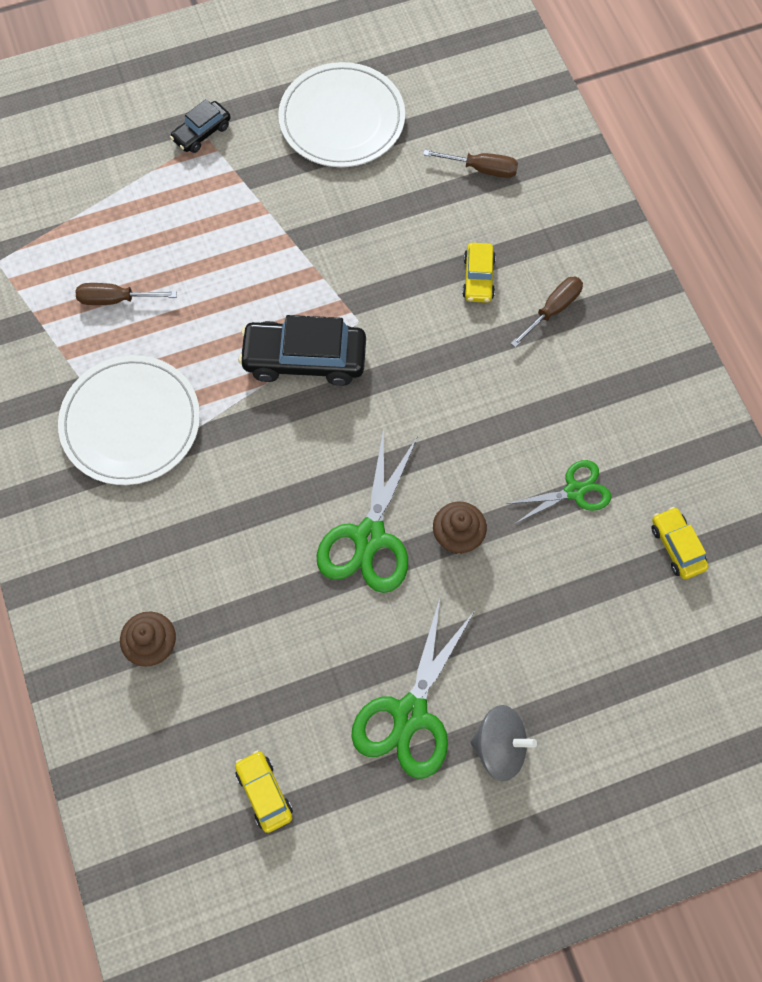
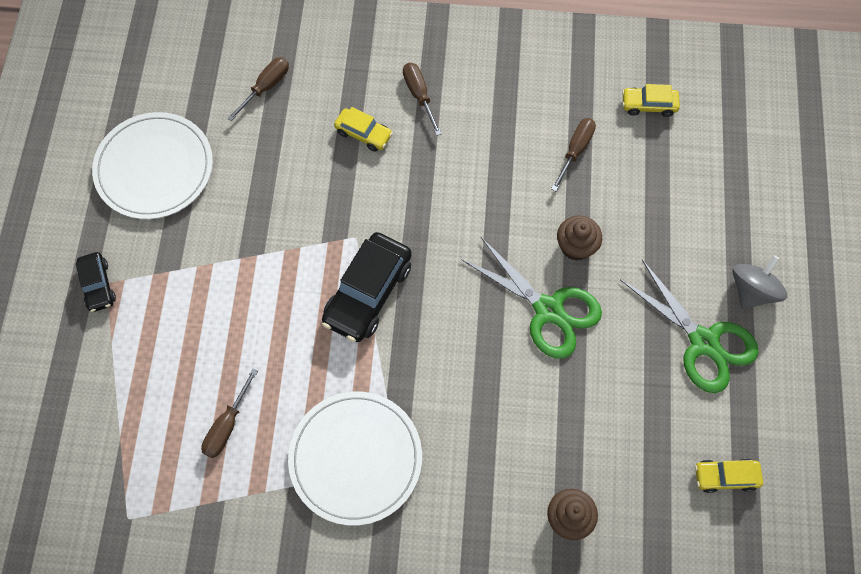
camera: 65 degrees left, 0 degrees up
green scissors [506,460,611,523] -> brown screwdriver [551,118,596,191]

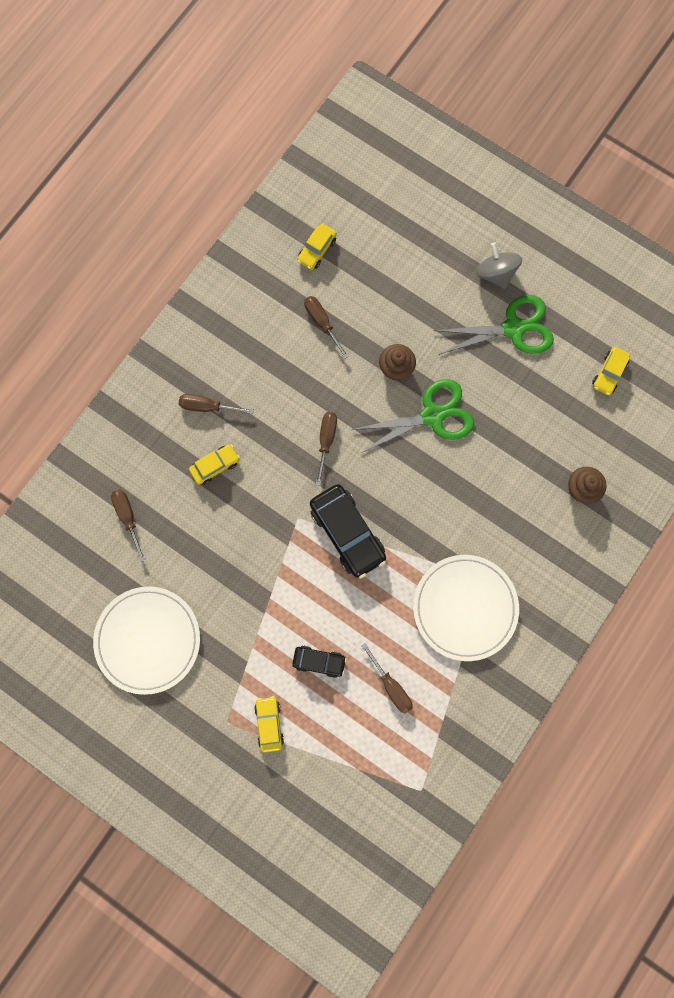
camera: 60 degrees left, 10 degrees up
black car [76,252,116,312] -> black car moved to [292,646,347,678]
none -> yellow car [254,696,284,753]
none -> brown screwdriver [316,412,337,486]

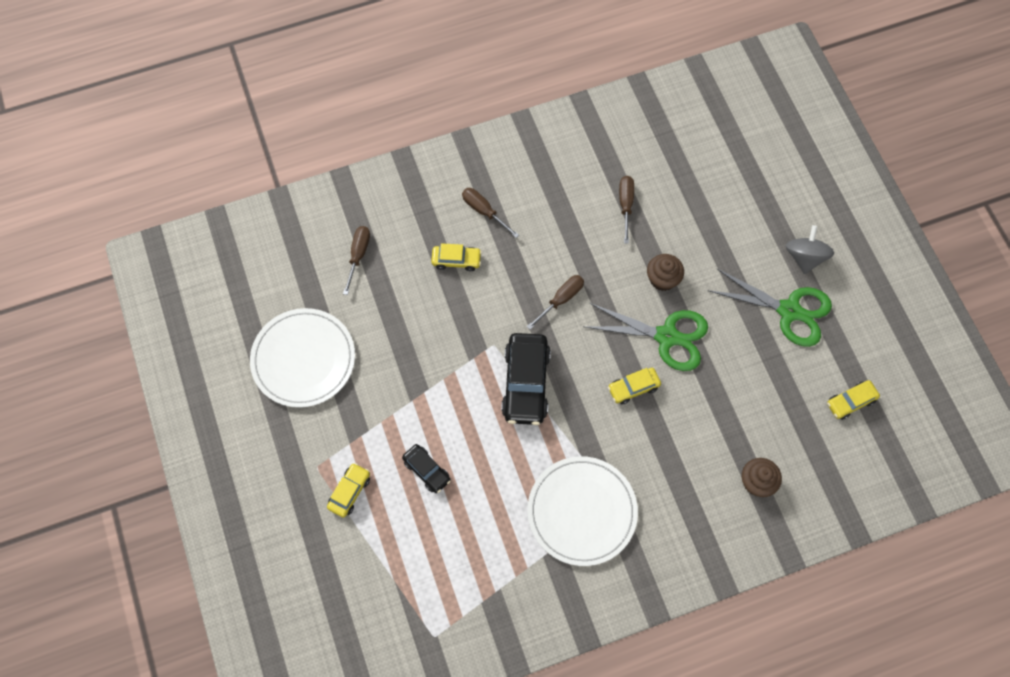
camera: 35 degrees right, 10 degrees down
yellow car [297,224,337,270] -> yellow car moved to [608,368,661,404]
brown screwdriver [362,643,412,714] -> none

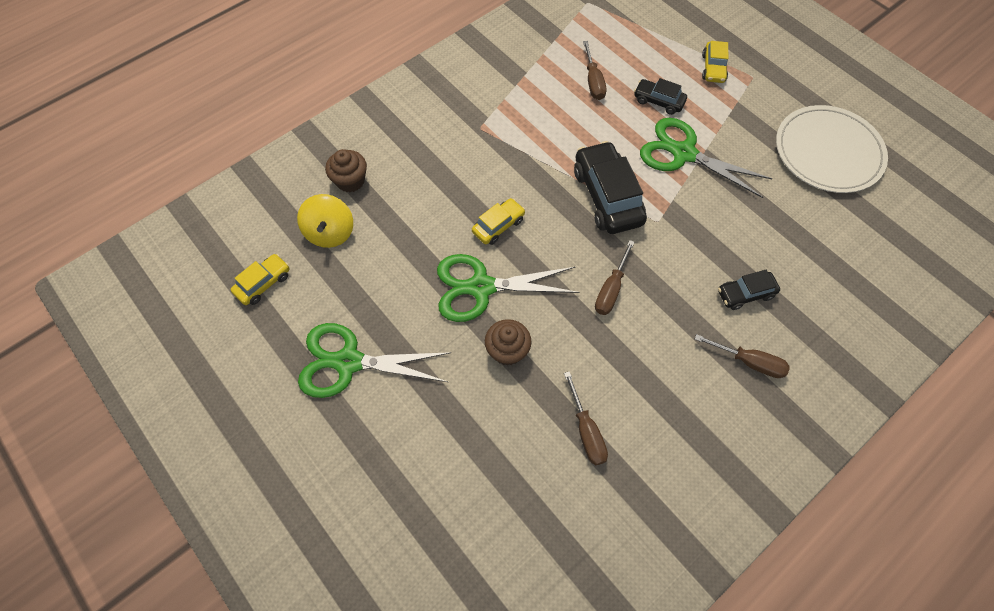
camera: 160 degrees right, 5 degrees down
brown screwdriver [343,226,370,295] -> brown screwdriver moved to [583,41,606,100]
yellow car [431,243,482,271] -> black car [718,270,780,310]
white plate [527,456,638,566] -> none
grey spinning top [786,225,834,274] -> none
none -> yellow spinning top [297,194,353,248]
none -> green scissors [640,118,773,198]

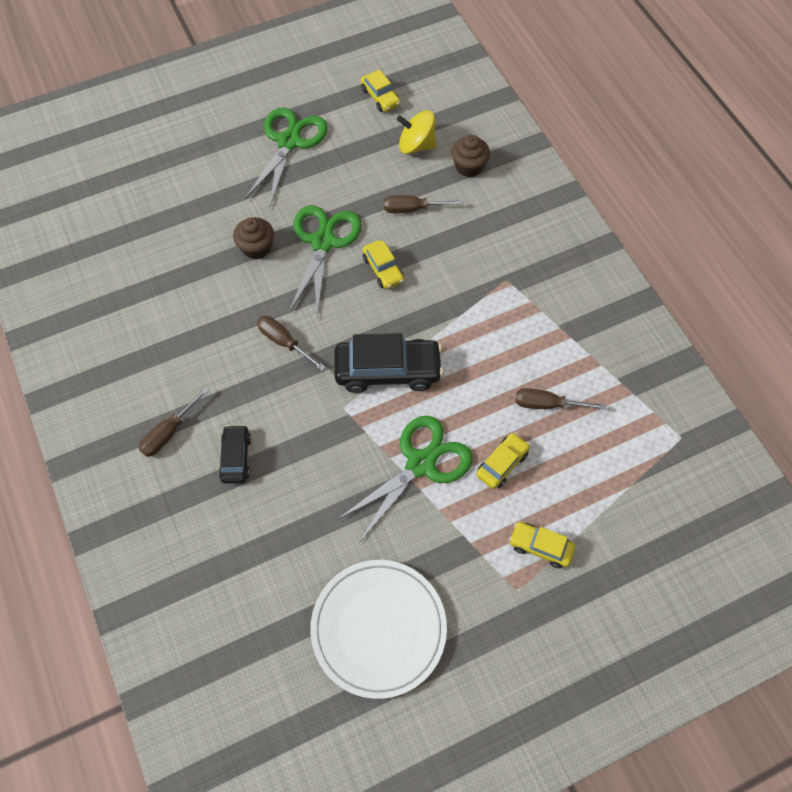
camera: 105 degrees right, 0 degrees up
brown screwdriver [564,371,608,465] -> brown screwdriver moved to [384,195,464,213]
black car [634,78,687,115] -> yellow car [476,433,530,489]

